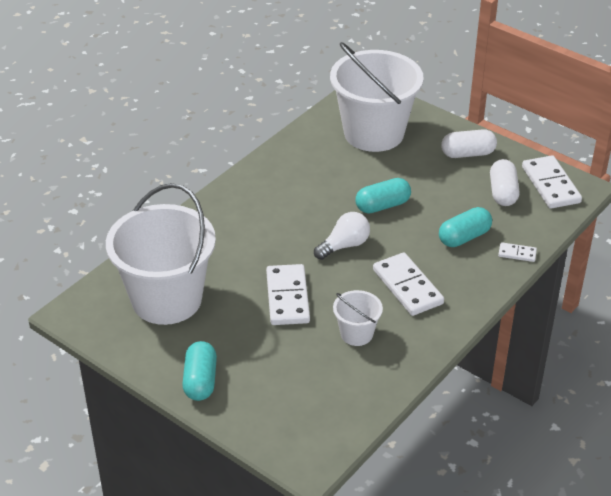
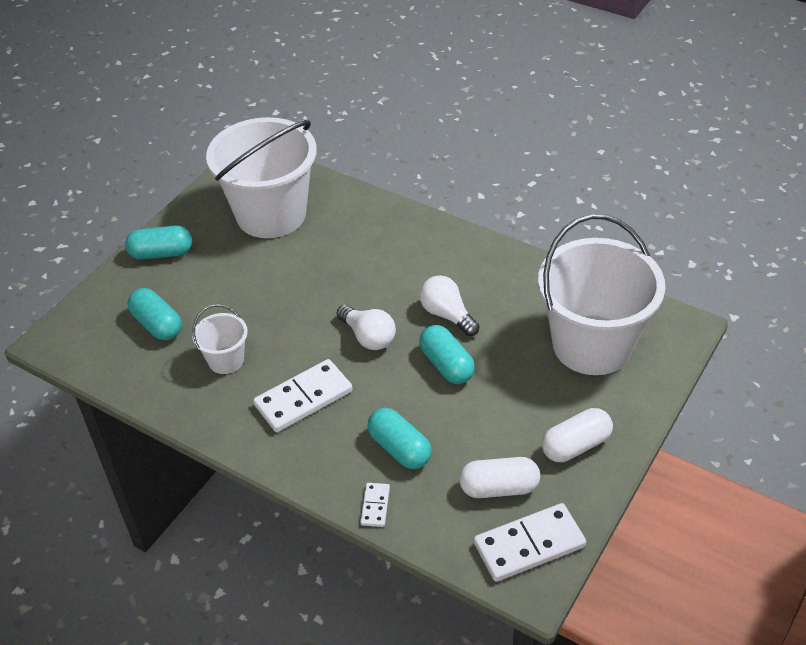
camera: 85 degrees right, 5 degrees up
white domino [266,264,310,325] -> none
white capsule [441,129,497,158] -> white capsule turned 75 degrees clockwise [542,408,613,462]
none -> turquoise capsule [127,288,182,340]
none -> white light bulb [420,275,480,336]

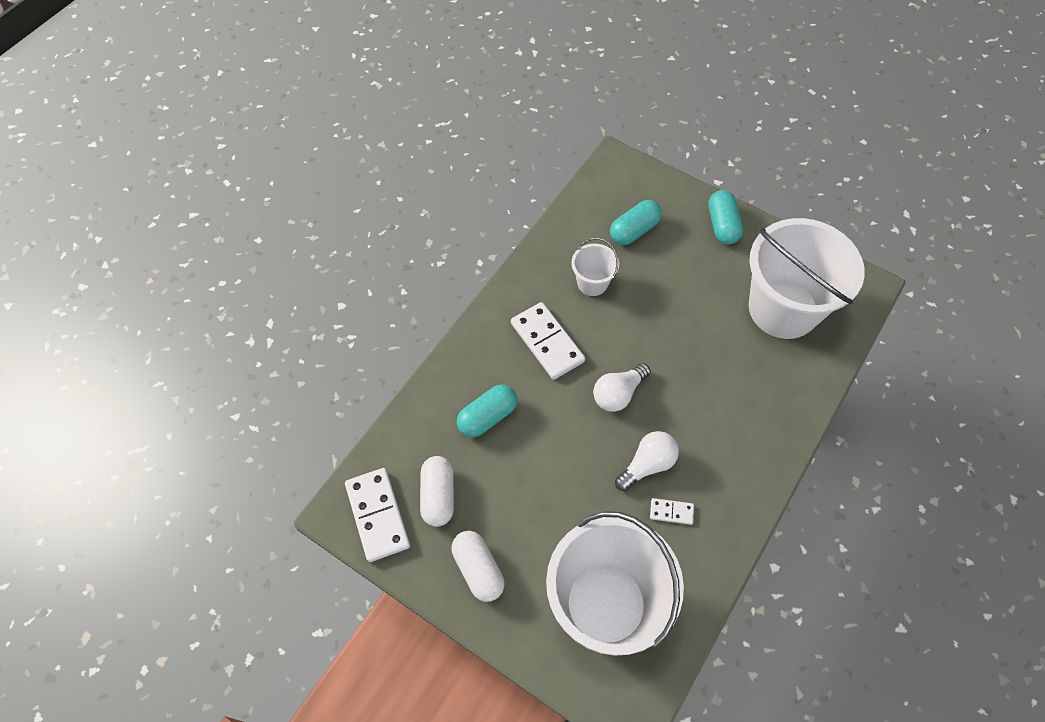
camera: 90 degrees right, 15 degrees up
white domino [361,483,390,527] -> white domino moved to [650,498,694,525]
turquoise capsule [419,325,475,384] -> none

